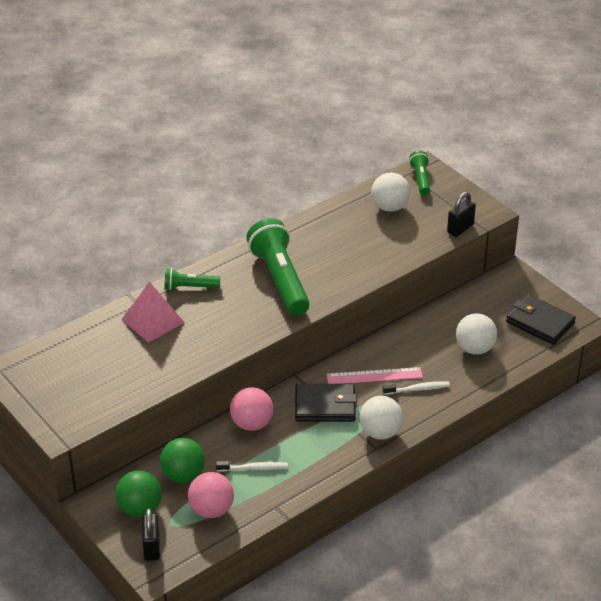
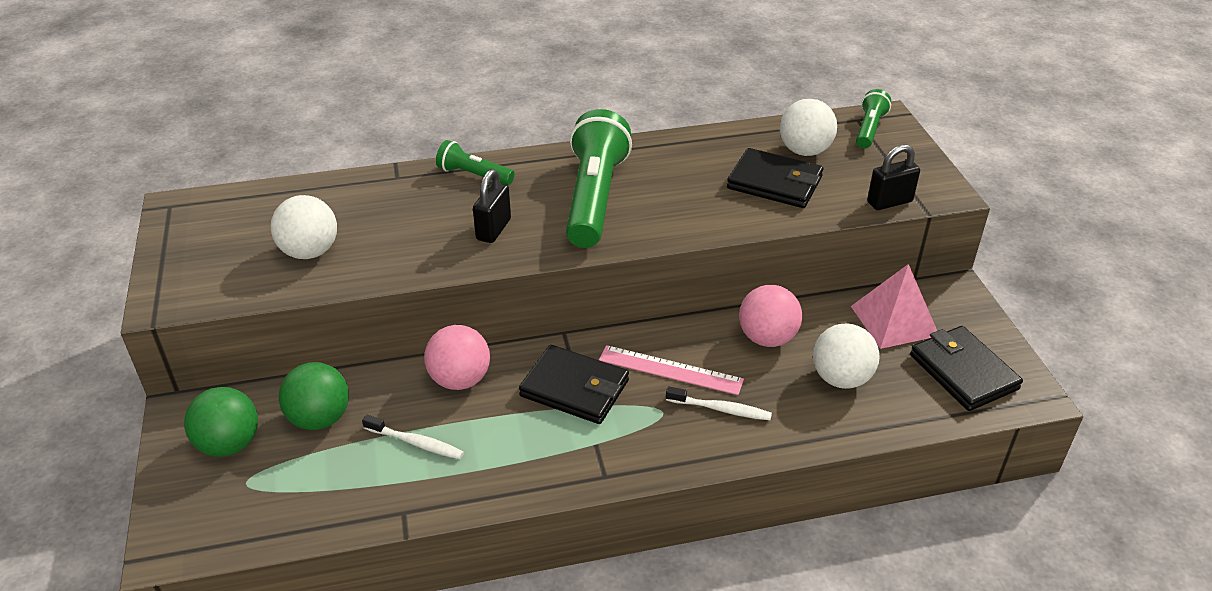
camera: 25 degrees right, 0 degrees up
pink pyramid [121,282,185,343] -> pink pyramid moved to [851,264,937,349]
black padlock [142,508,160,561] -> black padlock moved to [473,169,511,243]
pink ball [188,472,234,518] -> pink ball moved to [739,285,802,347]
white ball [359,396,403,440] -> white ball moved to [271,195,337,259]
none -> black wallet [727,148,824,208]

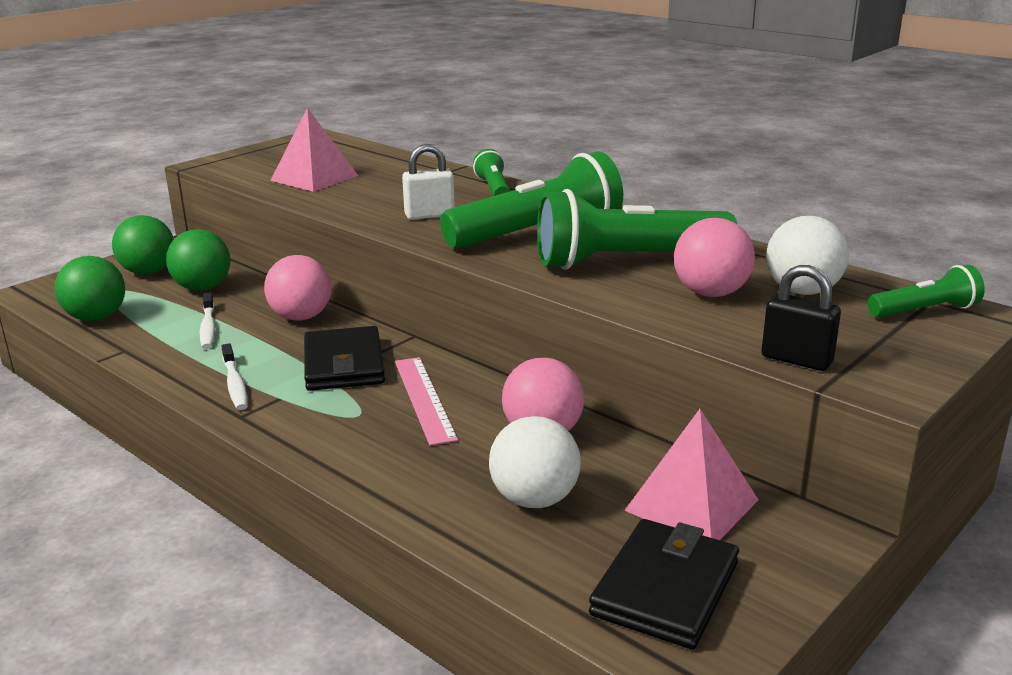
camera: 55 degrees right, 15 degrees down
white ball [271,195,337,259] -> pink pyramid [270,107,358,192]
black padlock [473,169,511,243] -> white padlock [402,144,455,220]
white toothbrush [666,386,772,420] -> white toothbrush moved to [221,343,247,410]
black wallet [727,148,824,208] -> pink ball [674,218,755,297]
none -> green ball [55,256,125,321]
none -> green flashlight [537,189,737,270]

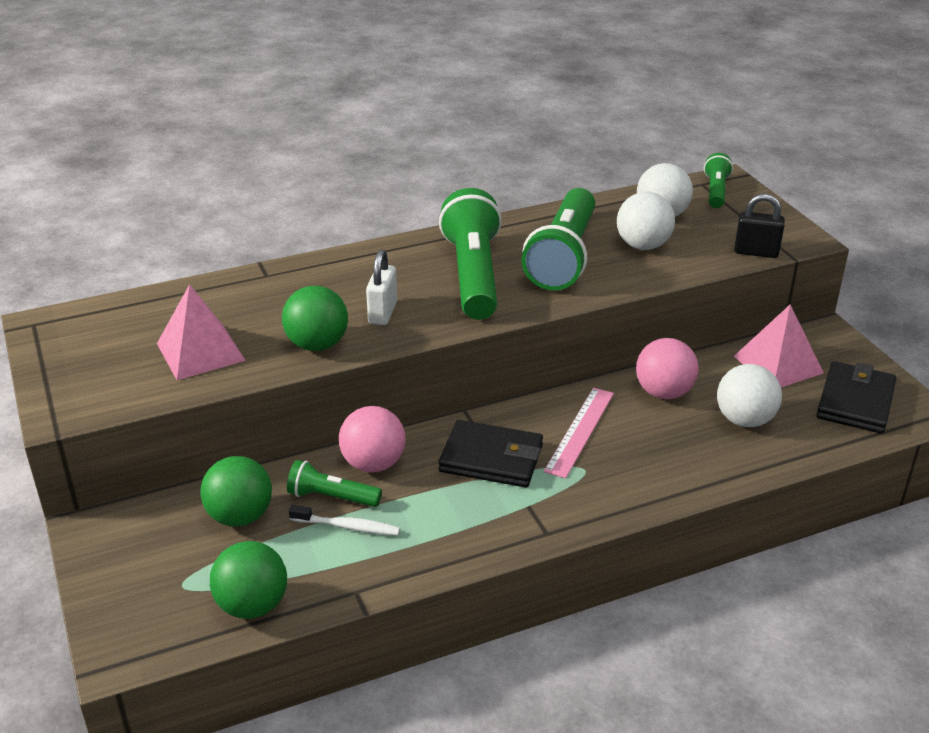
camera: 65 degrees left, 10 degrees up
green ball [112,215,174,275] -> green ball moved to [282,286,348,351]
white toothbrush [221,343,247,410] -> none
pink ruler [395,357,458,446] -> pink ruler turned 75 degrees counterclockwise [544,388,614,479]
green flashlight [473,149,510,196] -> green flashlight moved to [287,460,382,507]
black wallet [589,519,739,649] -> black wallet turned 60 degrees clockwise [817,361,896,434]
pink ball [674,218,755,297] -> white ball [617,192,675,250]
black padlock [761,265,841,371] -> black padlock turned 45 degrees clockwise [734,194,785,258]

